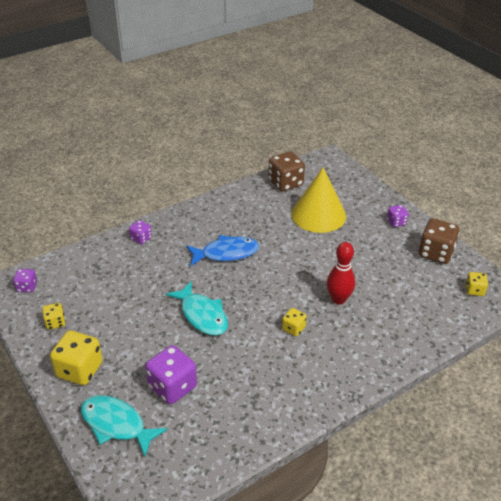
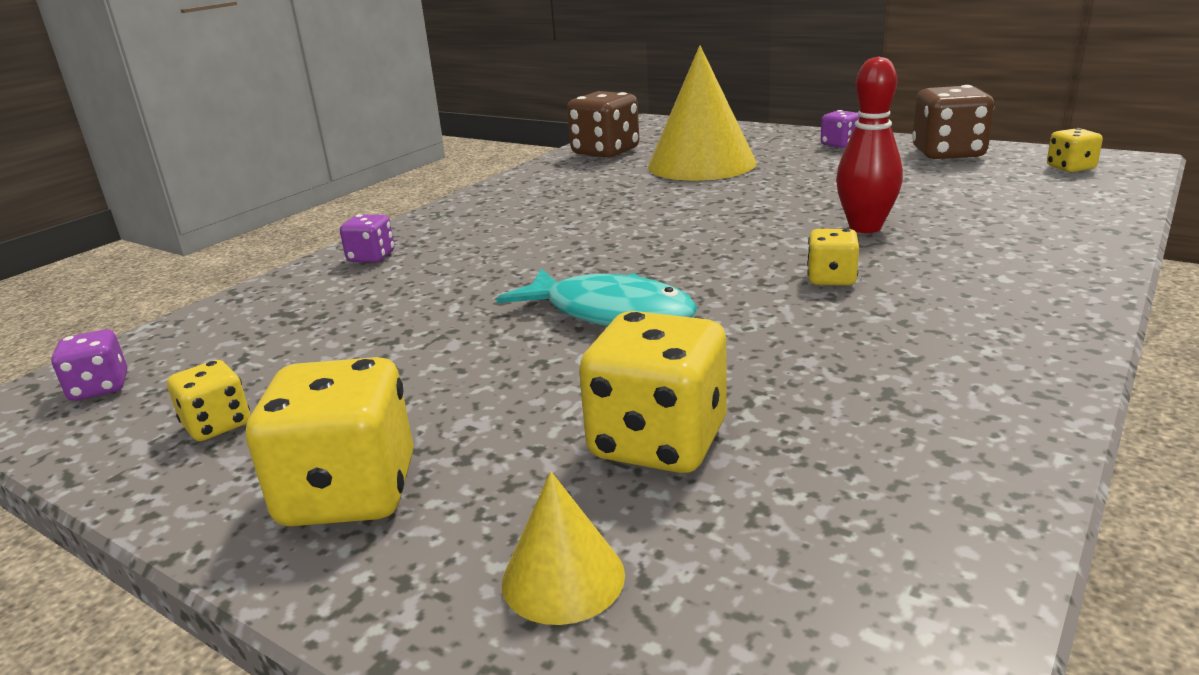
camera: 20 degrees left, 15 degrees down
turquoise fish [81,395,168,457] -> yellow cone [502,471,625,625]
purple dice [145,345,197,404] -> yellow dice [579,311,727,473]
blue fish [186,235,259,266] -> none

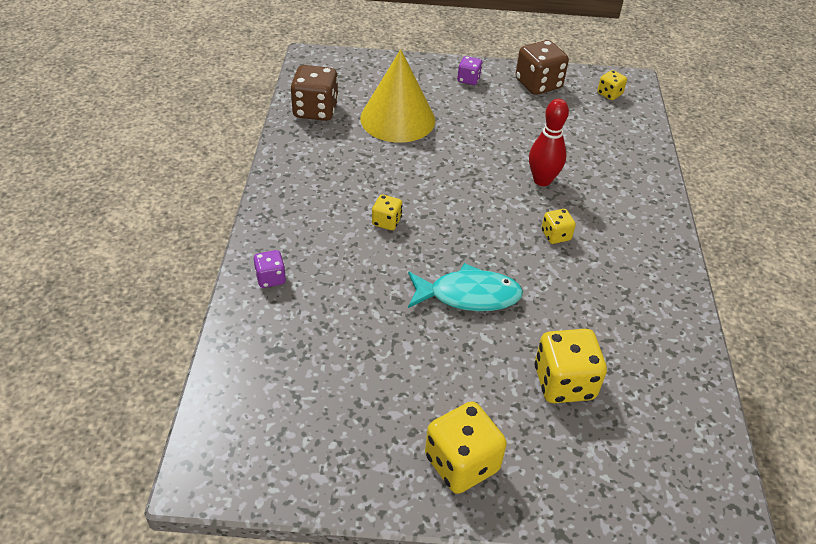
camera: 35 degrees left, 20 degrees up
purple dice [51,329,127,401] -> none
yellow dice [167,360,250,441] -> yellow dice moved to [372,195,402,230]
yellow cone [502,471,625,625] -> none

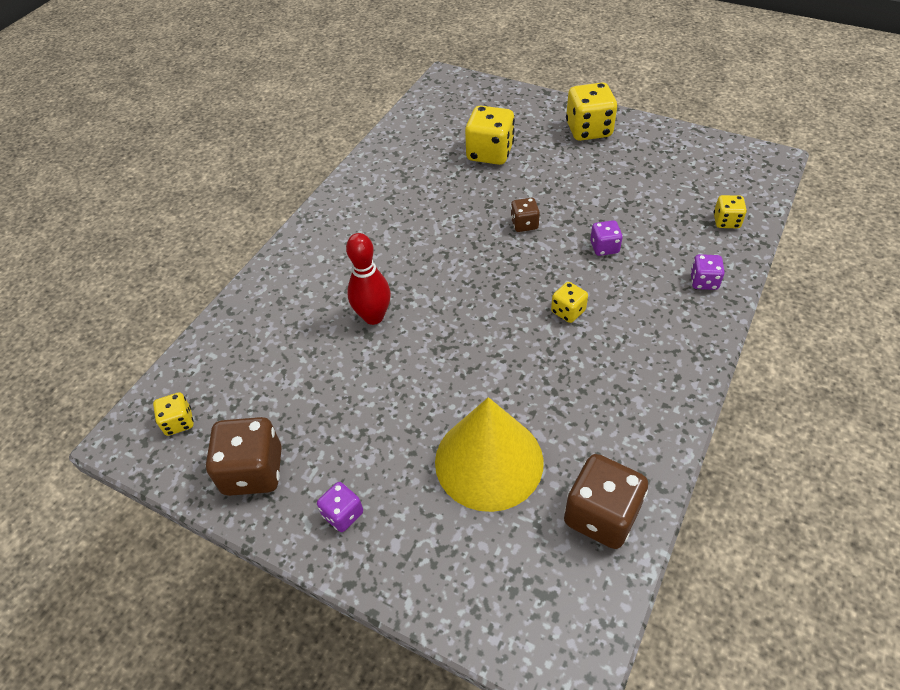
camera: 150 degrees left, 5 degrees up
turquoise fish [408,263,523,311] -> brown dice [511,198,540,232]
yellow dice [541,209,576,244] -> yellow dice moved to [714,195,747,228]
none -> purple dice [590,220,623,256]

